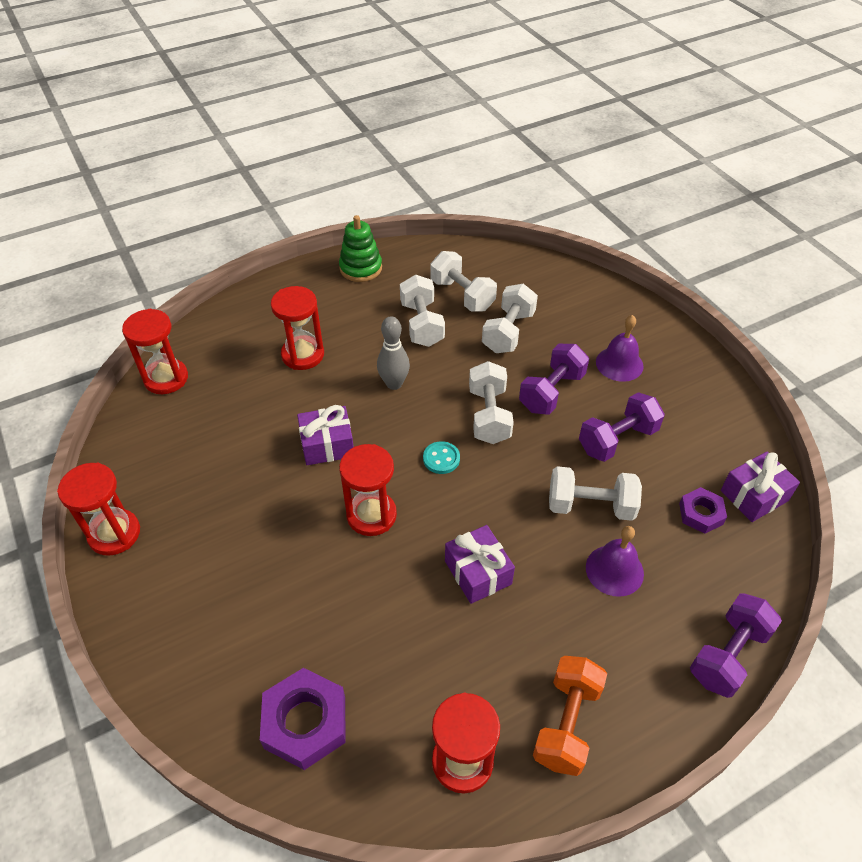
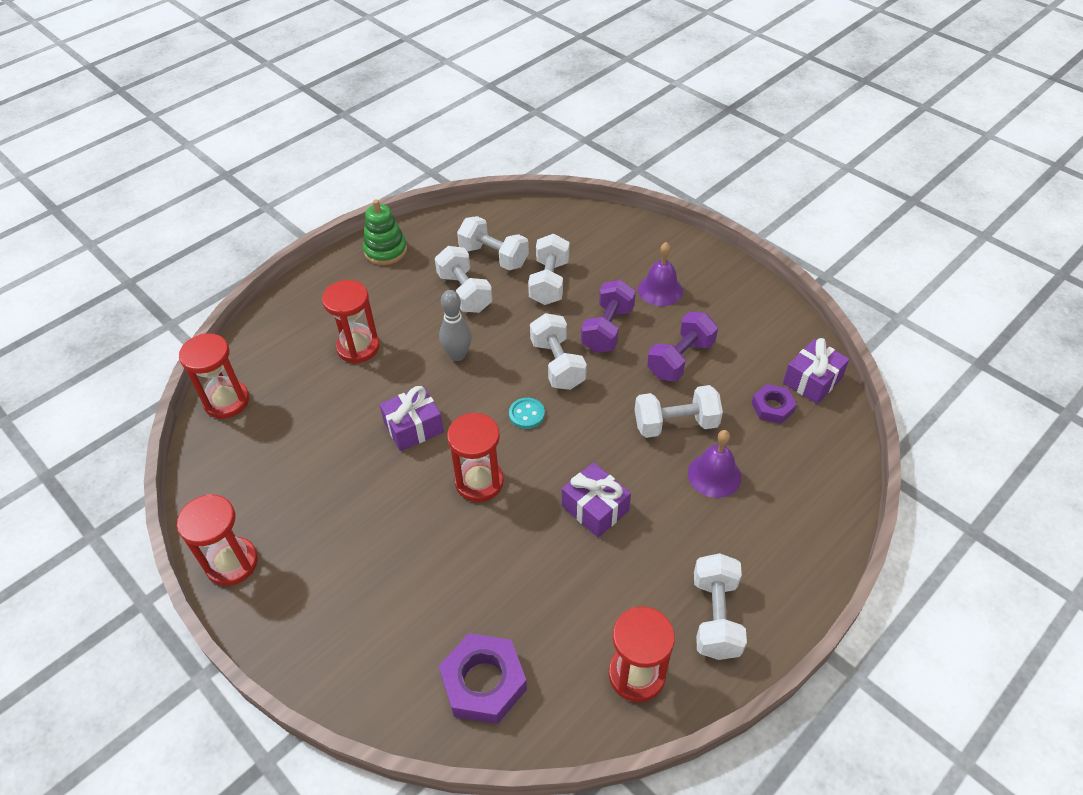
camera: 15 degrees left, 0 degrees up
orange dumbbell [533,656,607,776] -> white dumbbell [694,553,747,660]
purple dumbbell [690,593,782,698] -> none

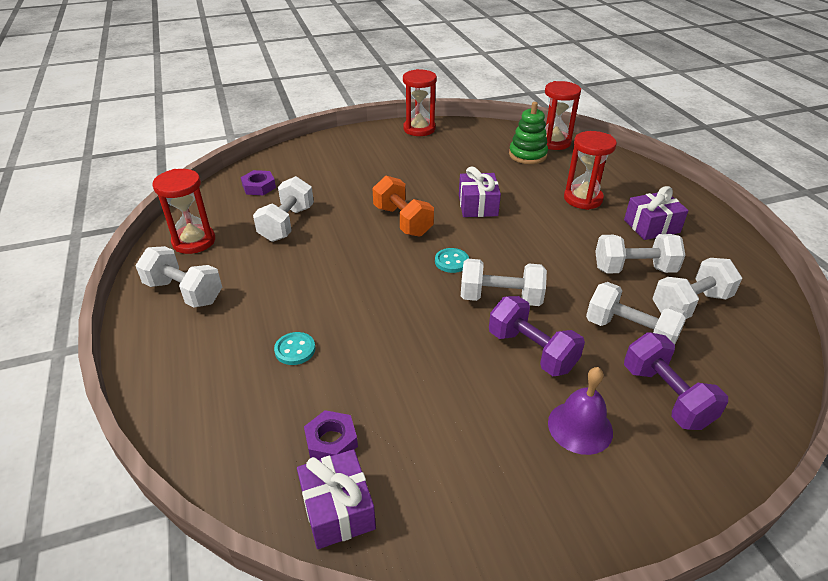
camera: 115 degrees right, 10 degrees down
green stacking toy [363,199,407,265] -> green stacking toy moved to [509,102,548,164]
grey bowling pin [439,290,472,361] -> none
purple nut [439,633,527,724] -> purple nut [241,170,276,195], size x0.60
red hourglass [447,412,504,502] -> orange dumbbell [372,176,434,237]
purple gift [562,462,631,537] -> purple gift moved to [624,186,688,240]
white dumbbell [635,385,723,438] -> white dumbbell moved to [253,176,314,242]
purple dumbbell [647,312,718,381] -> purple dumbbell moved to [624,332,728,430]
purple bell [688,430,742,498] -> turquoise button [274,332,315,365]

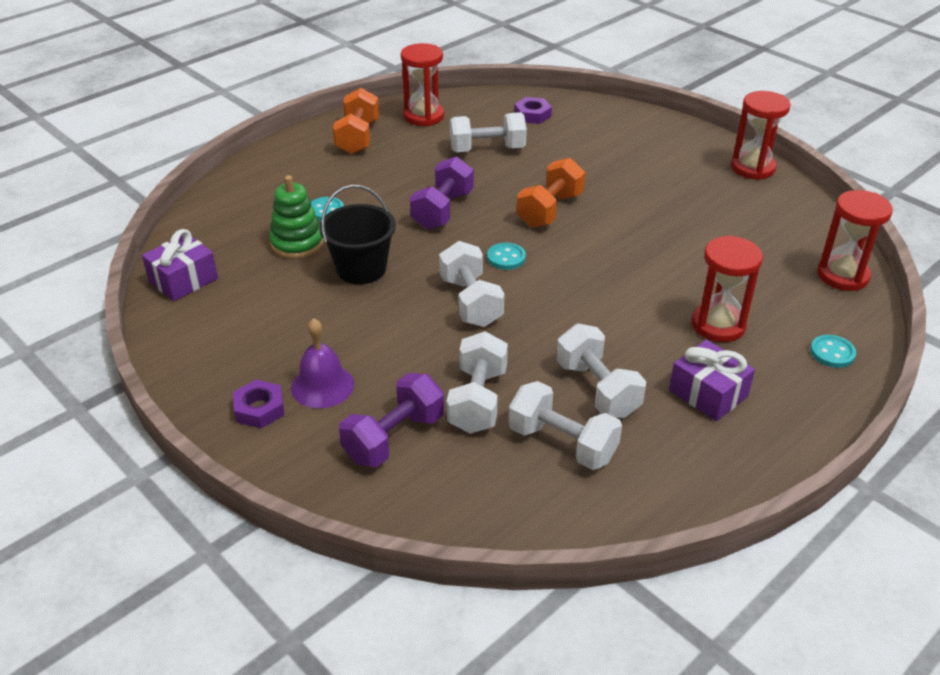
camera: 65 degrees right, 0 degrees up
white dumbbell [136,246,222,308] -> orange dumbbell [333,88,379,154]
purple nut [304,410,358,460] -> purple nut moved to [233,379,284,428]
purple gift [459,166,501,217] -> none
purple dumbbell [489,296,585,376] -> purple dumbbell moved to [410,156,474,230]
green stacking toy [509,102,548,164] -> green stacking toy moved to [269,175,324,259]
none -> black bucket [319,185,396,284]
none -> turquoise button [810,335,856,368]

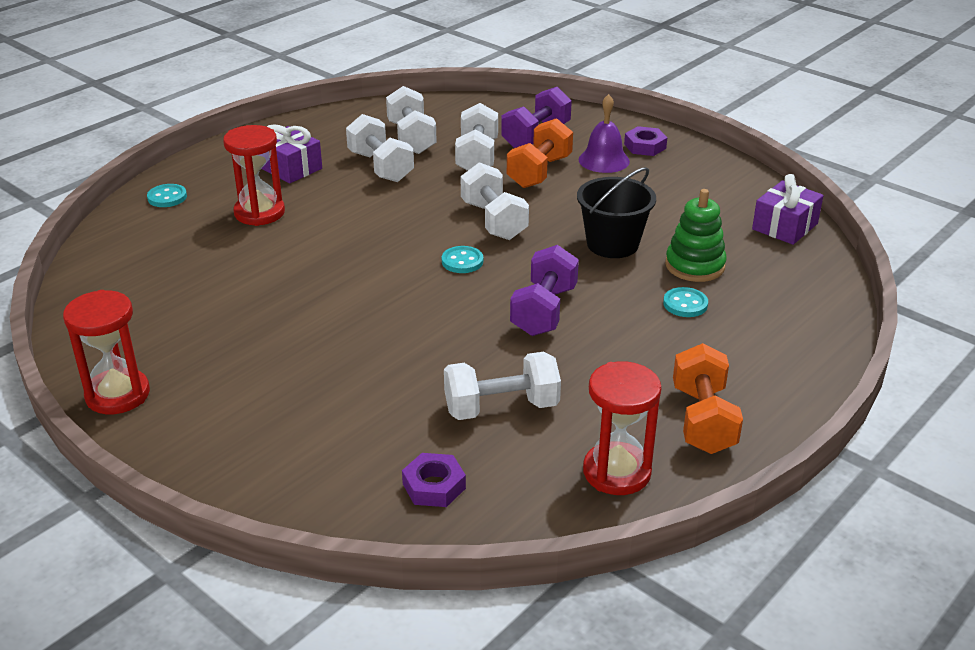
camera: 175 degrees right, 5 degrees down
white dumbbell [509,381,622,470] -> white dumbbell turned 45 degrees clockwise [386,86,437,154]
orange dumbbell [517,158,586,228] -> orange dumbbell moved to [507,118,573,188]
red hourglass [817,190,893,291] -> none

